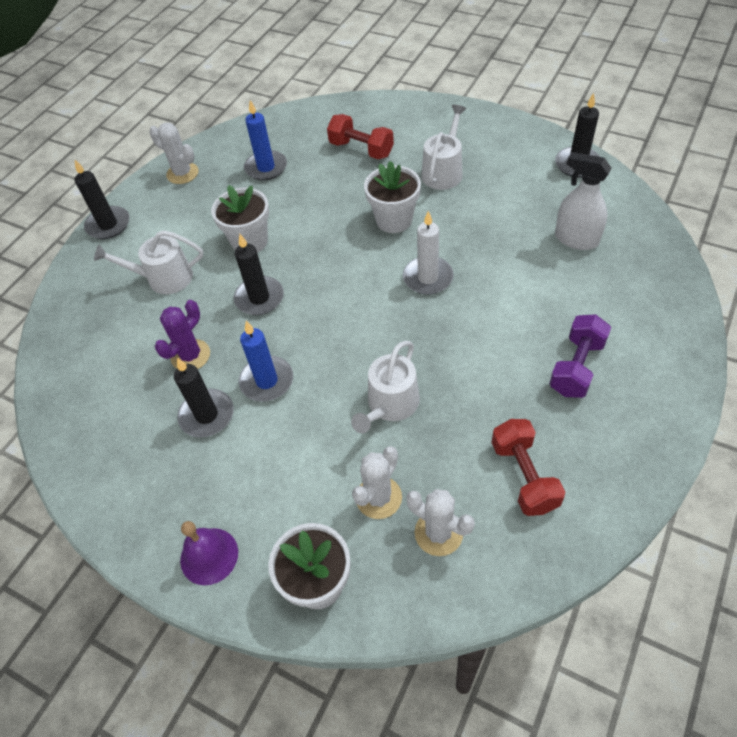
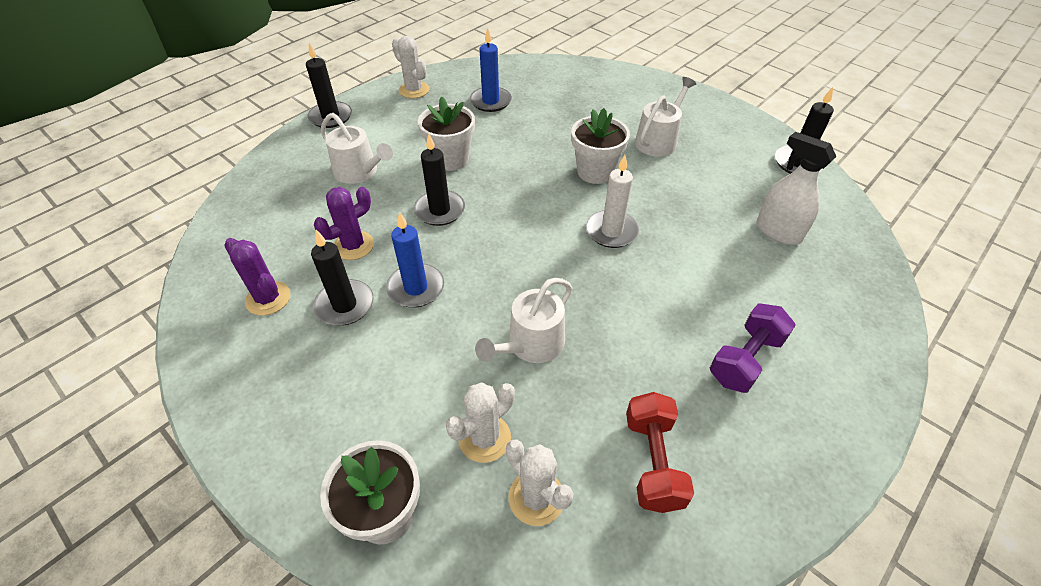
camera: 10 degrees right, 5 degrees down
white watering can [94,230,203,294] -> white watering can turned 150 degrees counterclockwise [321,113,393,184]
purple bell [180,521,238,585] -> none
red dumbbell [327,114,394,159] -> none
none -> purple cactus [224,238,291,316]

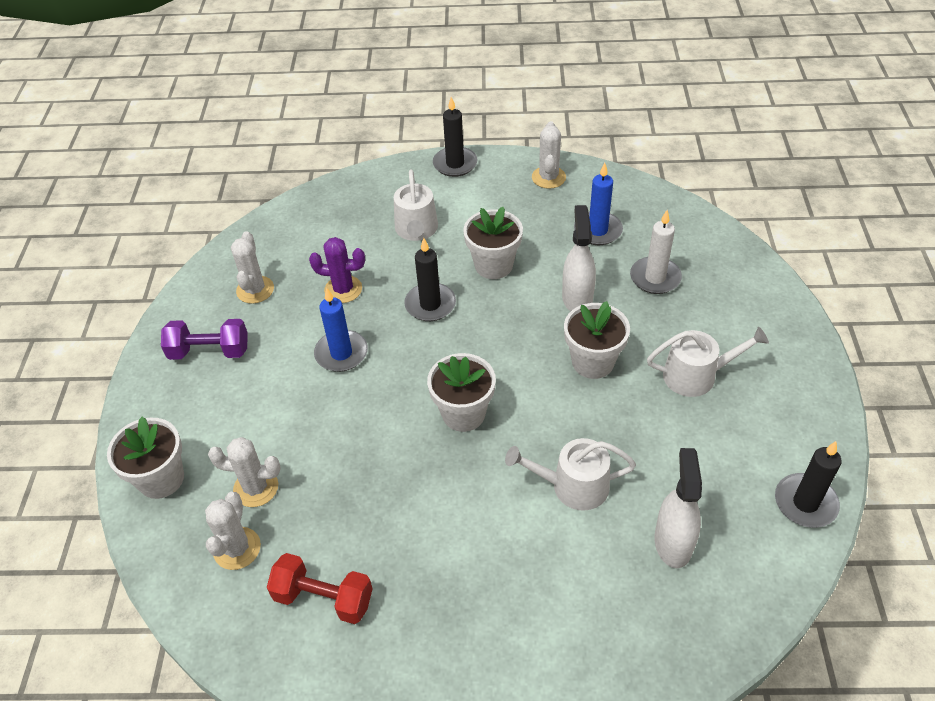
camera: 50 degrees right, 0 degrees up
purple cactus [224,238,291,316] -> white cactus [231,231,274,304]
black candle [311,230,374,326] -> none
white watering can [475,278,572,363] -> white watering can moved to [505,438,636,511]
white candle [586,155,639,248] -> white candle moved to [630,210,682,294]
red dumbbell [626,392,694,513] -> red dumbbell turned 60 degrees clockwise [267,553,373,624]
purple dumbbell [710,303,796,393] -> purple dumbbell moved to [161,319,248,360]
none -> white flower pot [427,353,496,432]
none -> white spray bottle [562,205,596,311]

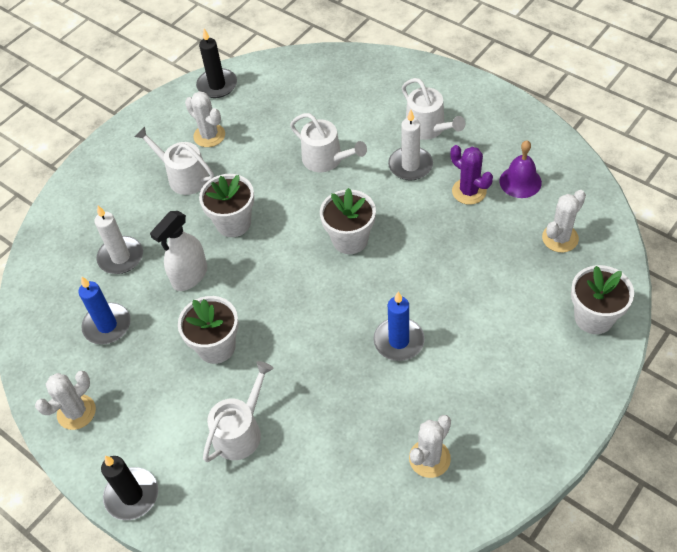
camera: 140 degrees left, 5 degrees up
purple dumbbell [161,319,248,360] -> none
white cactus [208,437,281,507] -> white cactus moved to [185,91,225,147]
red dumbbell [267,553,373,624] -> purple bell [499,141,542,198]
purple cactus [309,237,365,303] -> purple cactus moved to [450,145,493,205]
black candle [404,238,456,321] -> none
white spray bottle [655,448,702,568] -> none
none -> white candle [388,110,433,181]
none -> white watering can [402,78,465,140]

